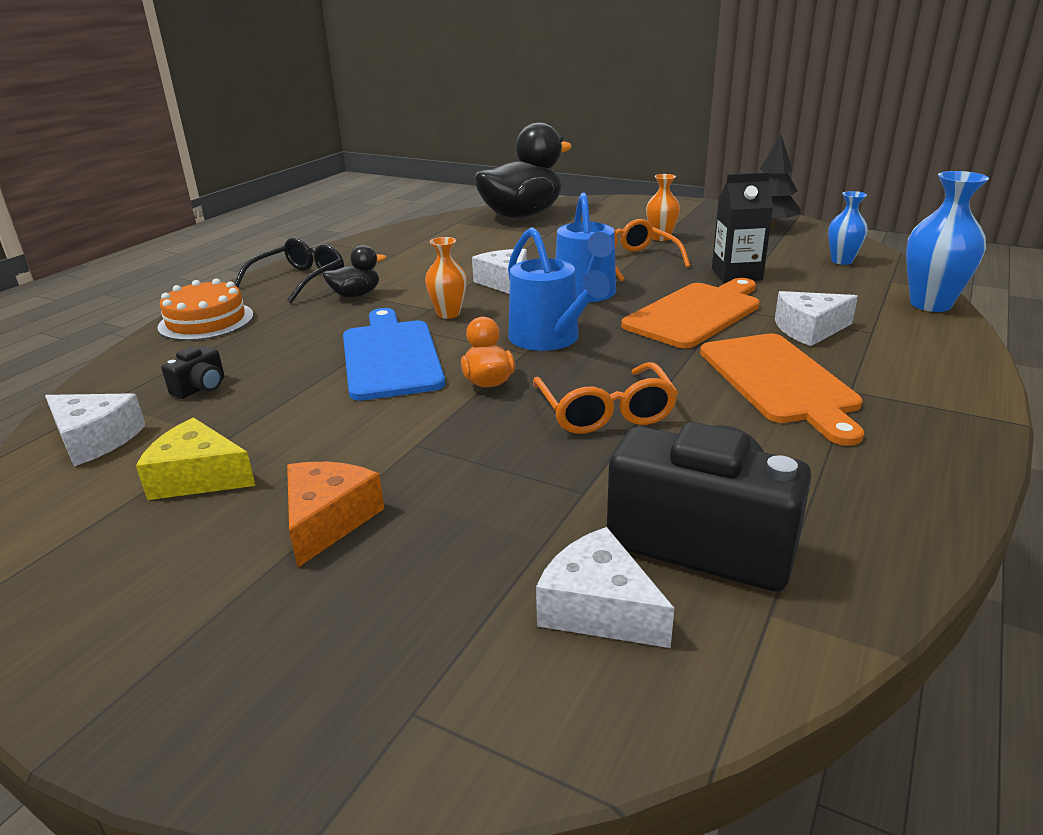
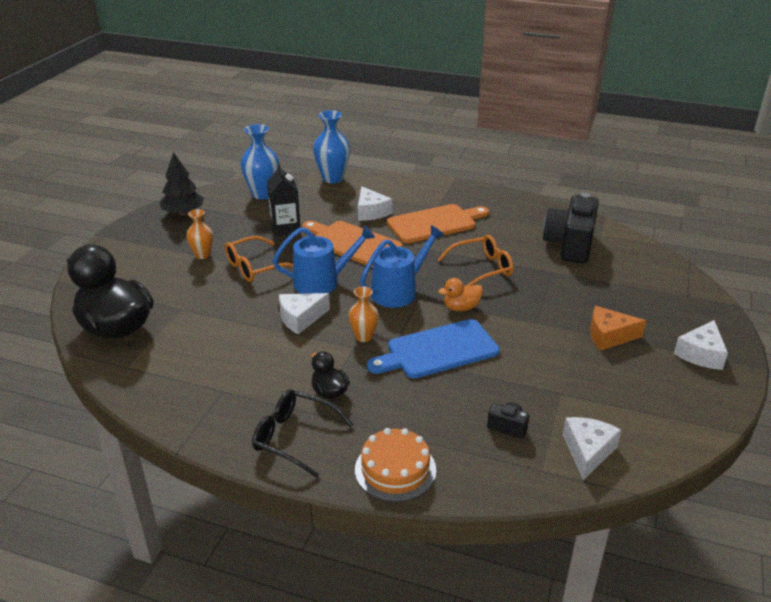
camera: 100 degrees left, 5 degrees up
yellow cheese [136,418,256,500] -> none
white cheese [536,527,674,648] -> white cheese moved to [674,320,728,370]
blue vase [828,191,868,265] -> blue vase [241,124,279,200], size x1.65

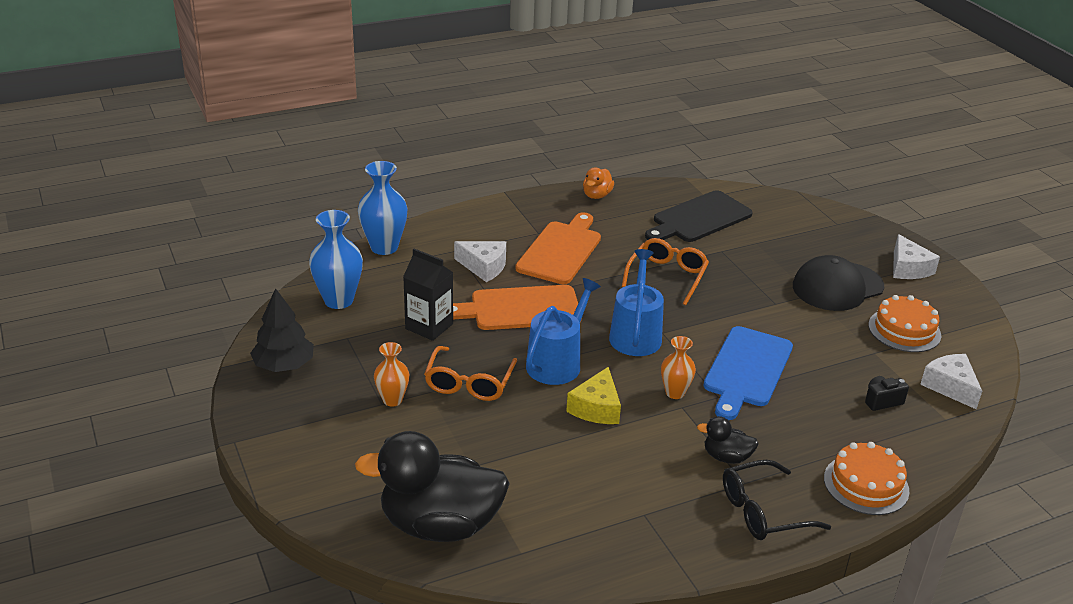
camera: 45 degrees left, 0 degrees up
white cheese [279,293,330,334] -> yellow cheese [566,367,621,424]
orange duck [438,278,483,311] -> orange duck moved to [583,168,614,199]
black camera [543,193,599,263] -> black cutting board [645,190,753,242]
orange cheese [590,306,646,350] -> black cap [793,255,884,311]
none -> orange cake [868,295,941,352]

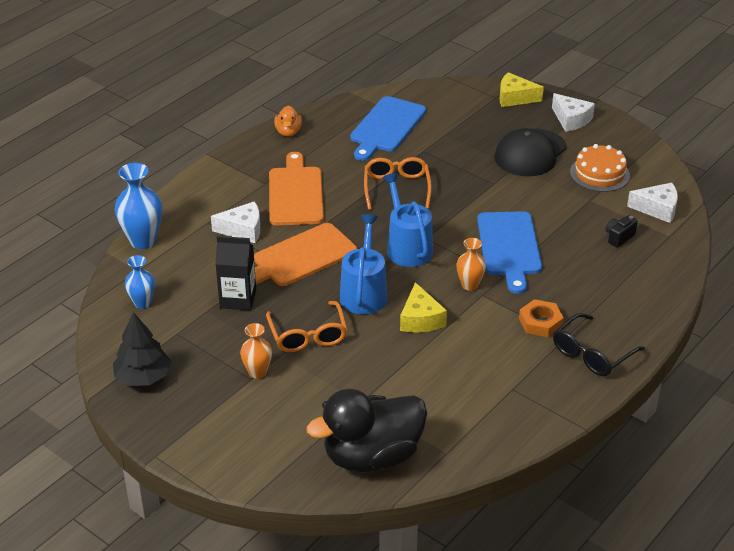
camera: 25 degrees left, 5 degrees up
blue vase [309,210,363,309] -> blue vase [125,255,155,309], size x0.61
black cutting board [645,190,753,242] -> blue cutting board [350,96,426,161]
black duck [697,416,759,464] -> orange nut [519,299,564,337]
orange cake [824,442,909,515] -> none
white cheese [920,354,982,409] -> white cheese turned 150 degrees clockwise [627,183,678,223]
none -> yellow cheese [500,72,544,107]

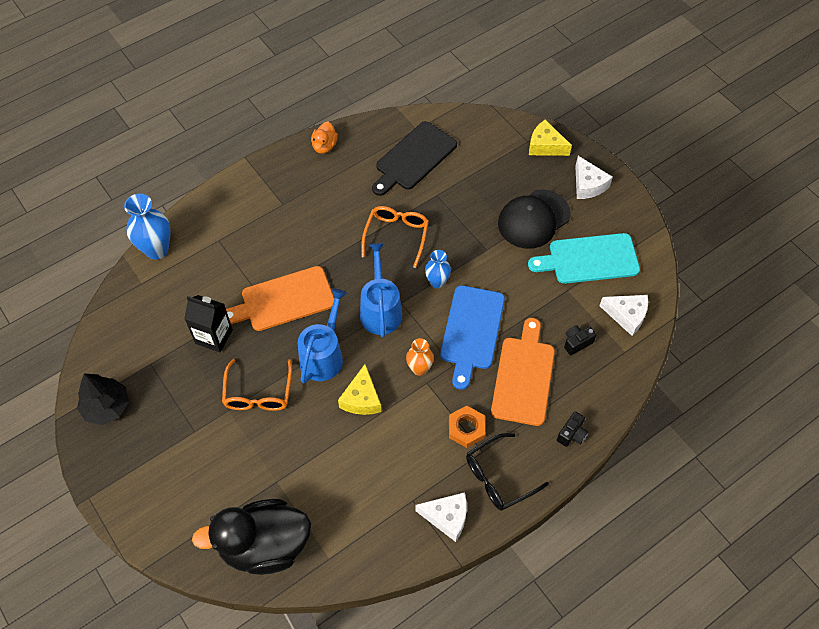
camera: 15 degrees right, 20 degrees up
blue vase [125,255,155,309] -> blue vase moved to [425,250,451,288]
white cheese [211,201,260,243] -> white cheese moved to [415,492,467,542]
orange vase [240,323,272,379] -> none
orange cutting board [269,152,324,225] -> orange cutting board moved to [491,318,555,426]
blue cutting board [350,96,426,161] -> black cutting board [372,121,457,196]
orange cake [570,144,630,192] -> turquoise cutting board [528,233,640,284]
none -> black camera [557,411,588,447]

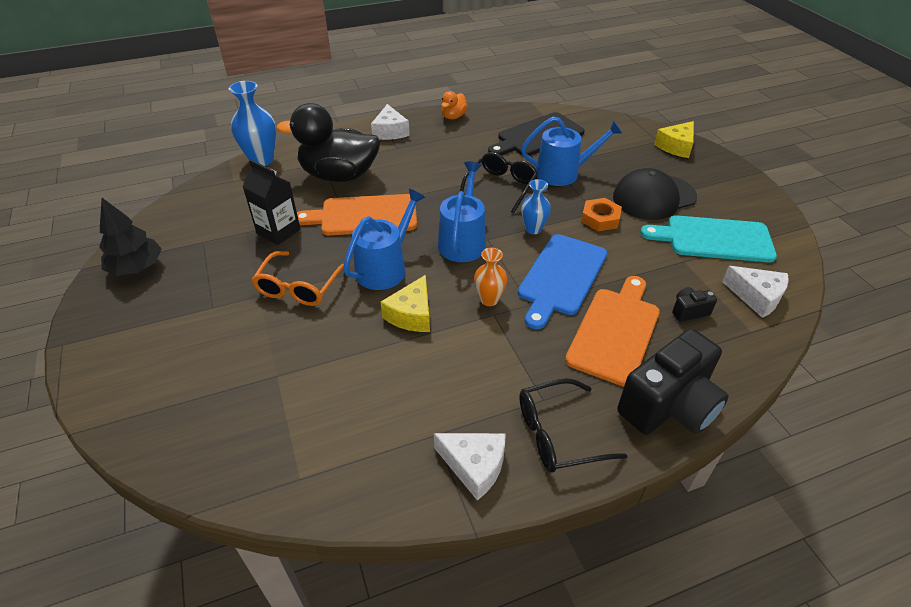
camera: 15 degrees right, 15 degrees down
black duck [192,499,311,575] -> black duck moved to [276,103,380,182]
orange glasses [361,206,429,268] -> black glasses [460,152,538,214]
orange nut [449,406,485,448] -> orange nut moved to [581,198,622,231]
yellow cheese [529,120,572,156] -> yellow cheese turned 90 degrees counterclockwise [654,121,694,158]
black camera [557,411,588,447] -> black camera [617,329,729,435], size x2.33
white cheese [575,156,613,199] -> white cheese moved to [371,104,410,140]
none -> blue watering can [521,117,622,186]

